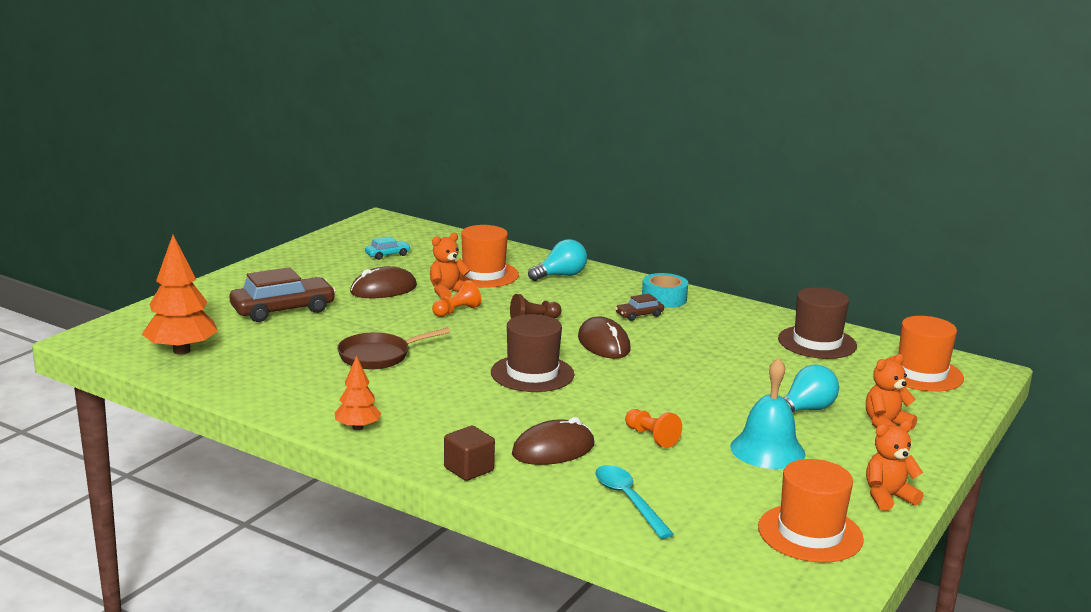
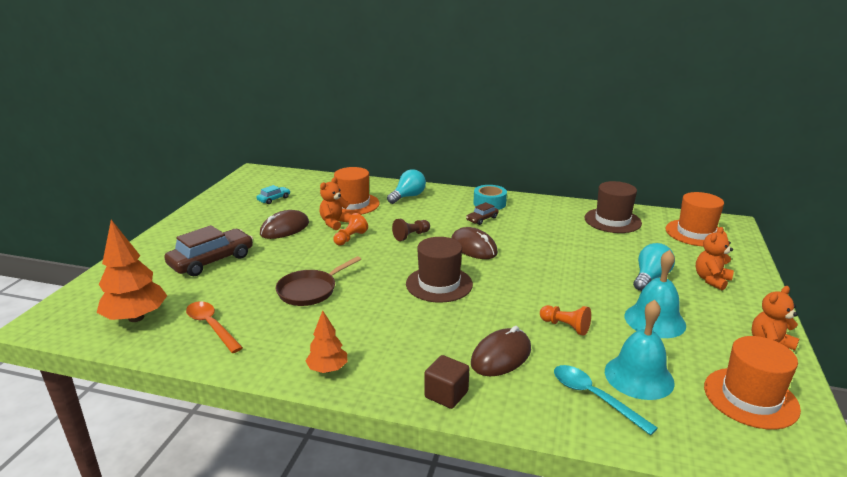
camera: 15 degrees left, 5 degrees up
none -> orange spoon [186,301,243,353]
none -> turquoise bell [605,300,675,400]

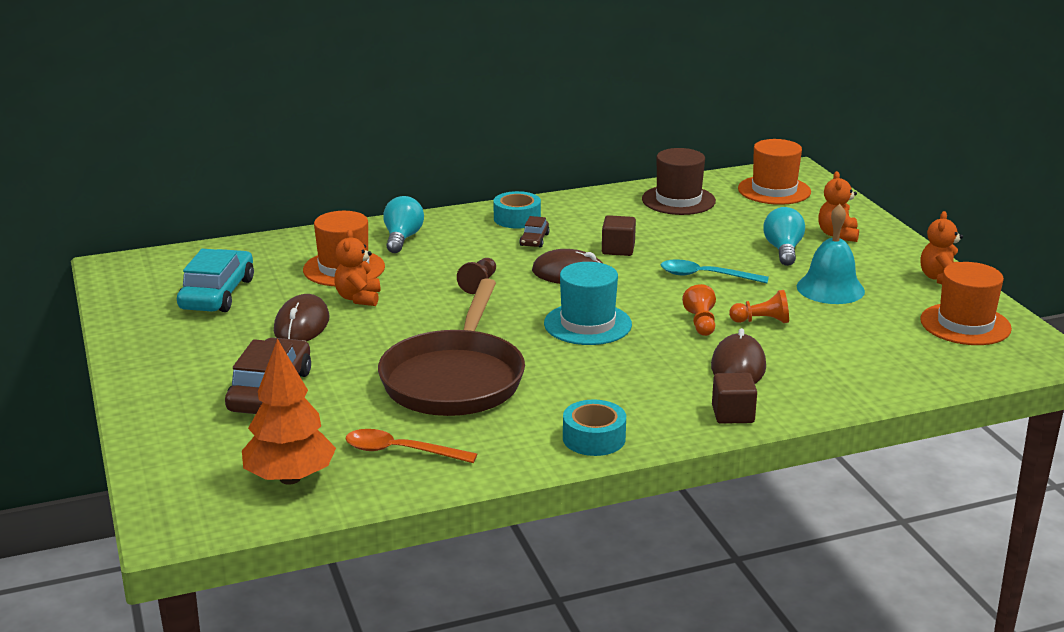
camera: 35 degrees left, 0 degrees up
turquoise car [256,185,290,204] -> turquoise car [177,249,254,312], size x2.04
brown pan [275,256,361,306] -> brown pan [378,278,525,416], size x1.79
orange tree [306,311,347,373] -> turquoise tape [563,399,626,456]
orange pawn [333,213,368,246] -> orange pawn moved to [682,284,716,336]
brown hat [406,237,473,303] -> turquoise hat [544,262,632,345]
turquoise spoon [554,365,658,435] -> turquoise spoon moved to [661,259,769,283]
turquoise bell [605,300,675,400] -> none
none -> brown cube [602,215,636,256]

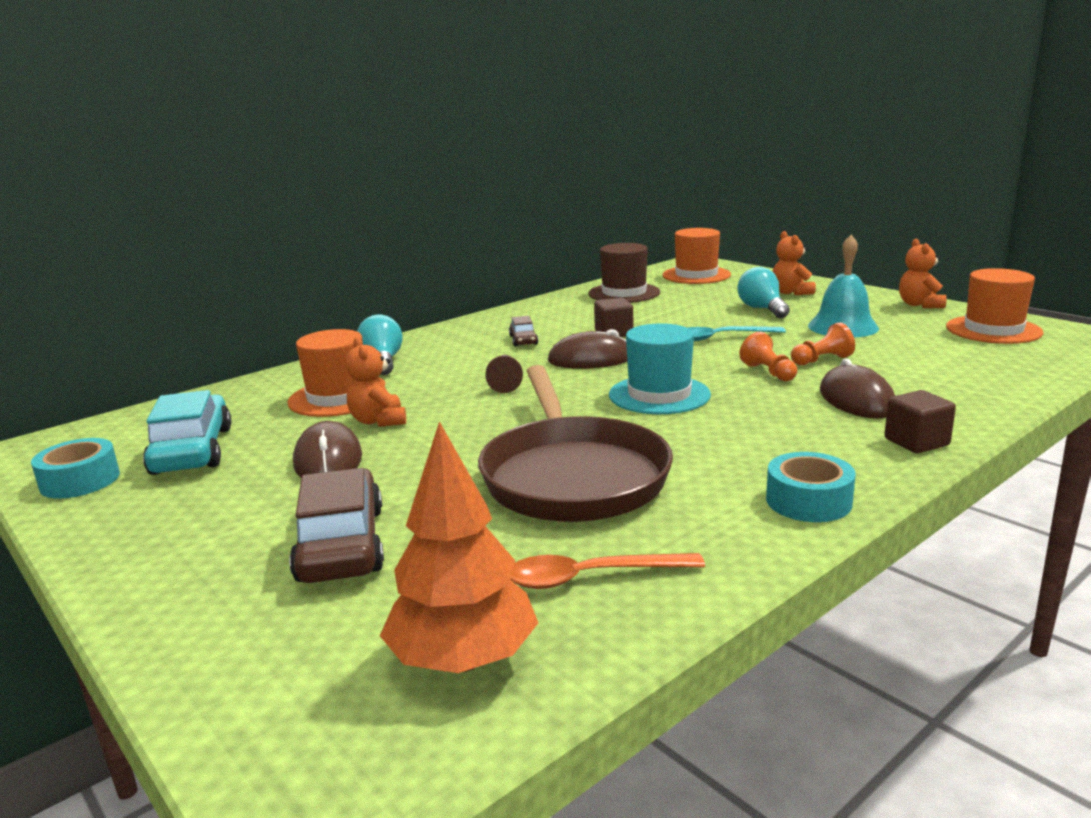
camera: 20 degrees left, 5 degrees down
turquoise tape [493,191,541,229] -> turquoise tape moved to [31,438,120,499]

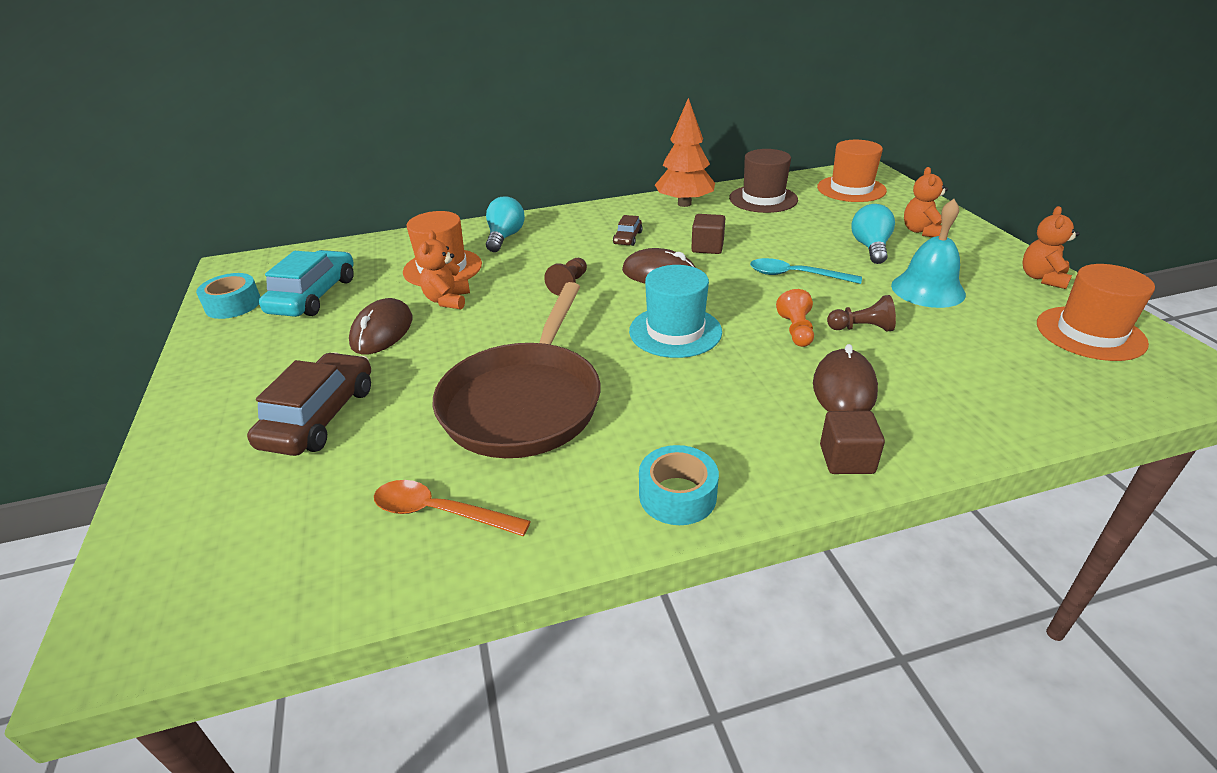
camera: 25 degrees right, 15 degrees up
orange tree [380,421,538,673] -> orange tree moved to [655,98,715,207]
orange pawn [791,322,855,365] -> brown pawn [827,295,896,332]

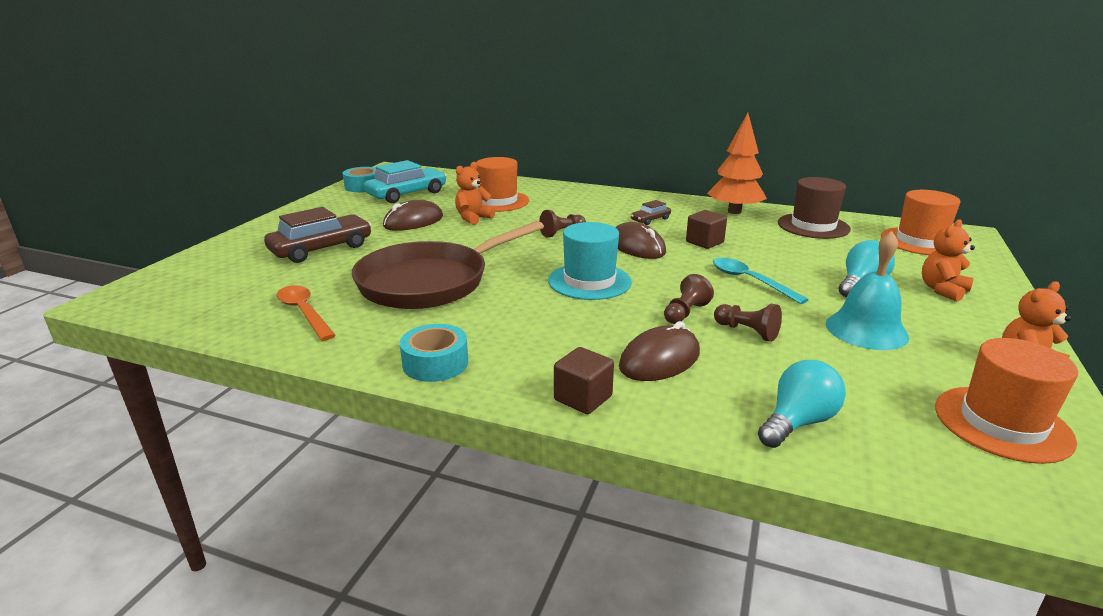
camera: 35 degrees right, 10 degrees down
turquoise light bulb [486,196,525,252] -> turquoise light bulb moved to [758,360,846,448]
orange pawn [776,289,814,347] -> brown pawn [664,274,714,324]

